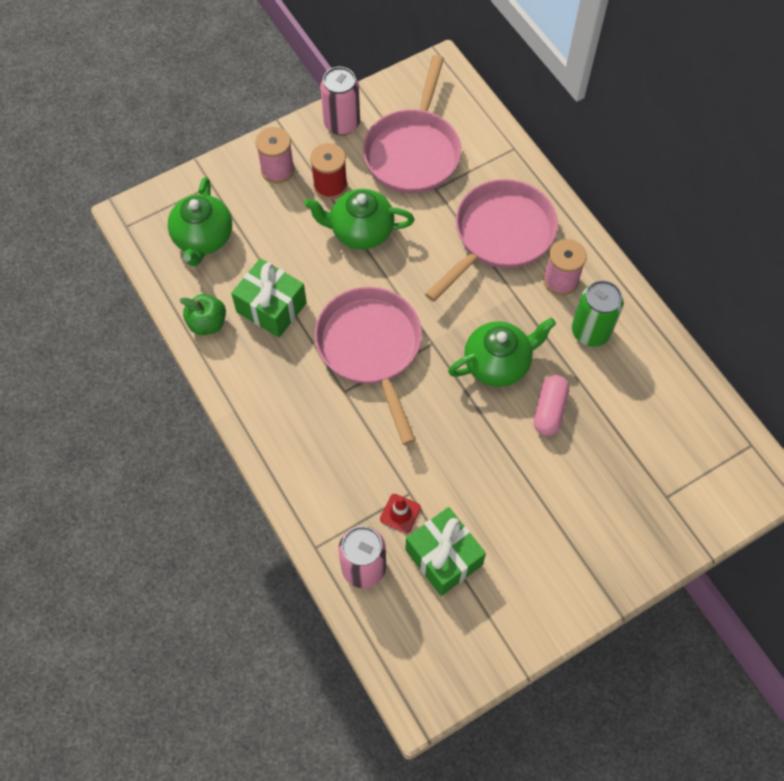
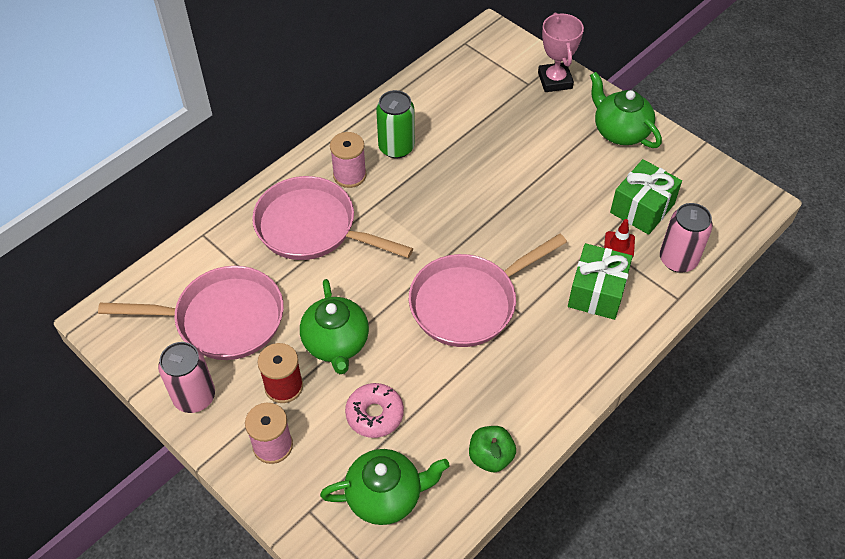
camera: 105 degrees left, 10 degrees down
green gift [231,258,307,338] -> green gift moved to [568,243,633,320]
green teapot [448,318,556,387] -> green teapot moved to [590,72,662,148]
pink capsule [534,375,569,436] -> none
none -> pink donut [345,383,404,438]
none -> pink trophy [538,13,584,92]

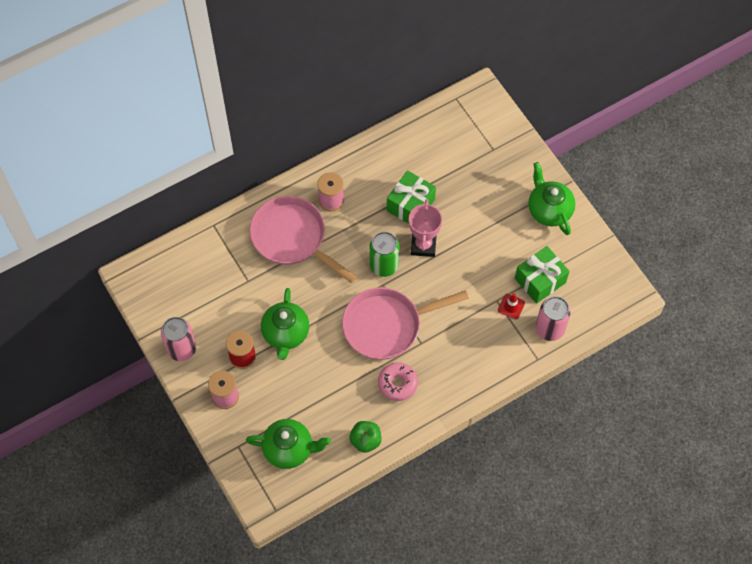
camera: 15 degrees right, 10 degrees up
pink pan [98,266,284,360] -> none
pink donut [345,383,404,438] -> pink donut moved to [378,362,418,401]
green can [376,90,415,158] -> green can moved to [369,232,399,277]
pink trophy [538,13,584,92] -> pink trophy moved to [409,199,442,257]
green gift [568,243,633,320] -> green gift moved to [387,170,436,224]

